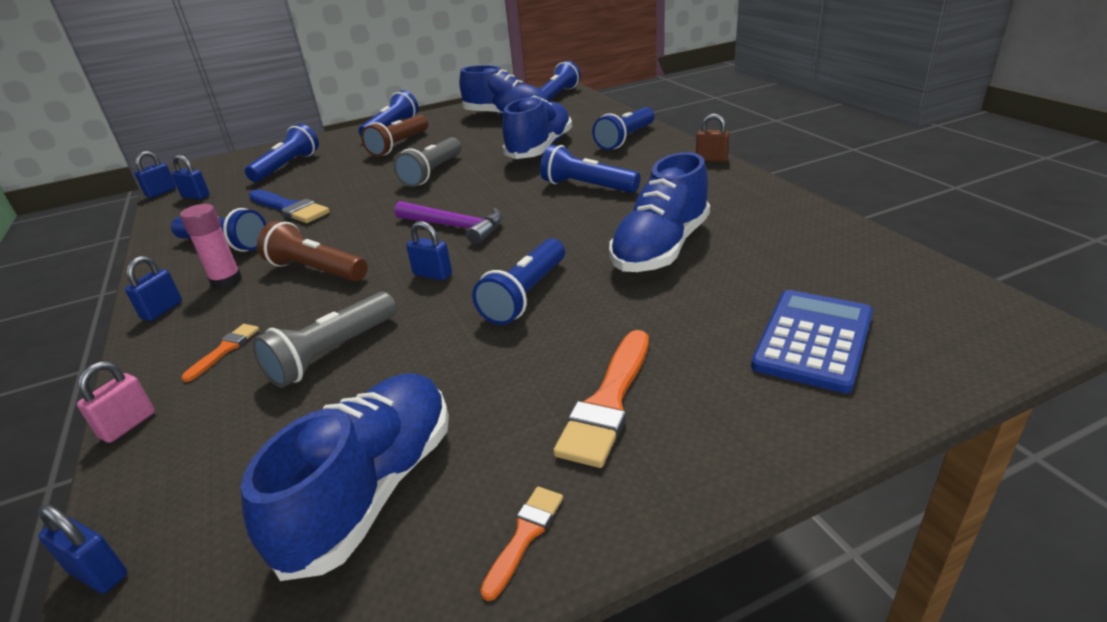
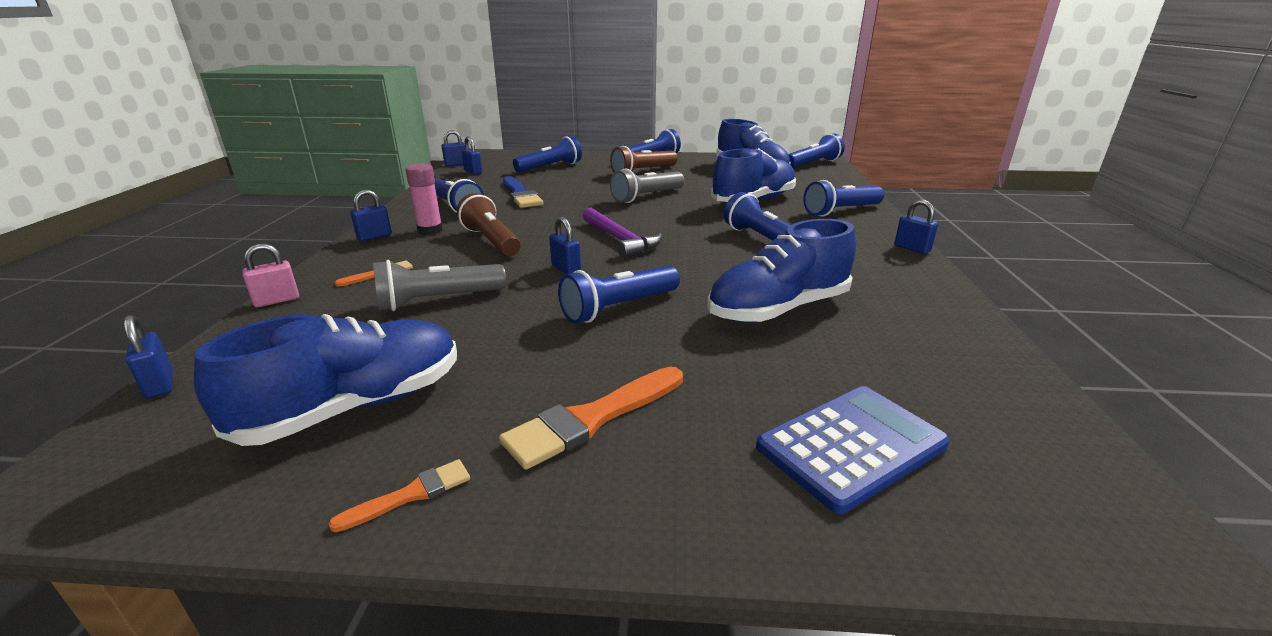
camera: 25 degrees right, 5 degrees down
brown padlock [696,114,730,162] -> blue padlock [894,200,938,254]

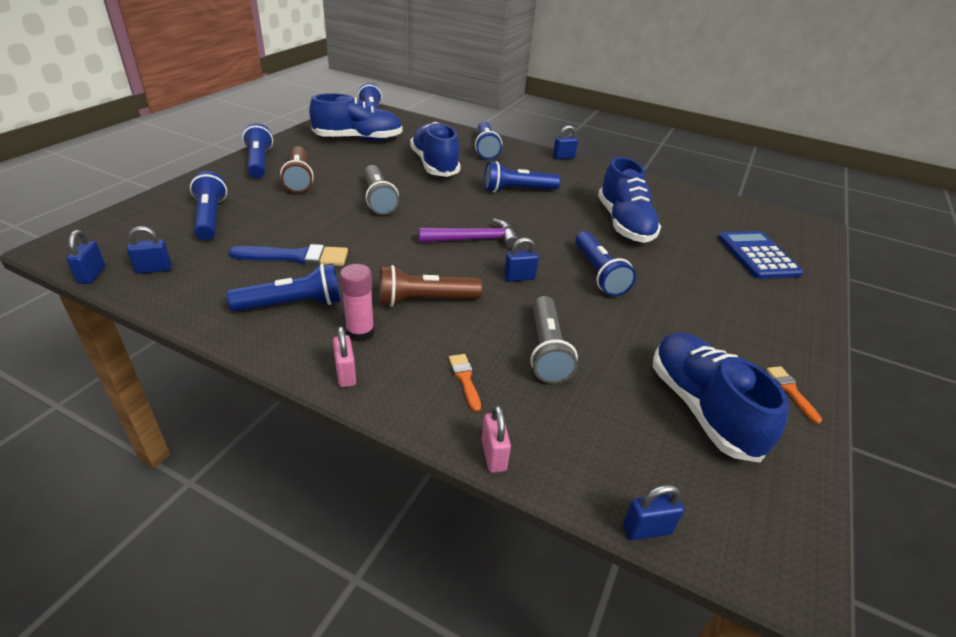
camera: 70 degrees left, 10 degrees up
blue padlock [350,190,392,241] -> pink padlock [333,326,356,388]
orange brush [499,367,683,470] -> none

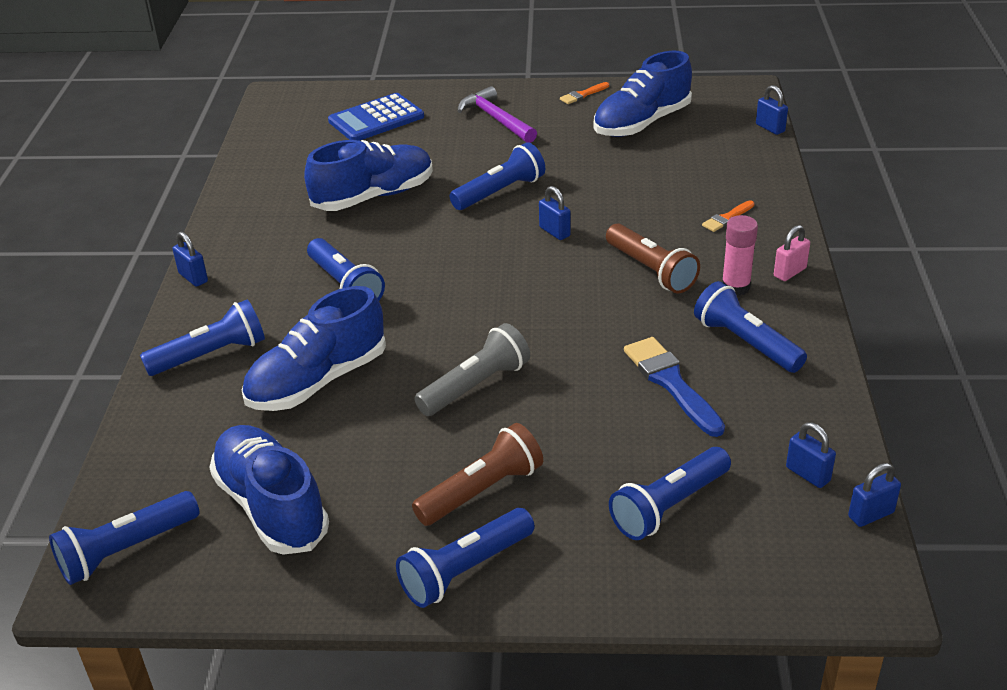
camera: 110 degrees left, 0 degrees up
purple hammer [419,218,519,249] -> purple hammer moved to [458,86,537,143]
pink padlock [482,405,511,473] -> none
grey flashlight [530,296,578,384] -> none

